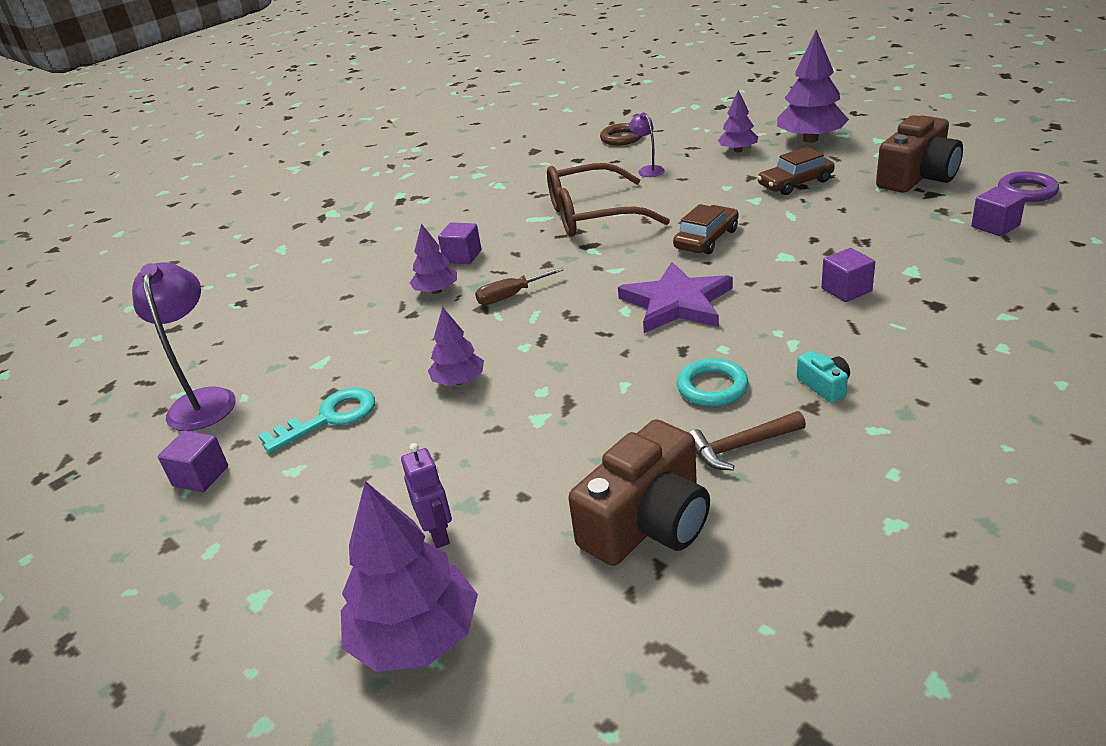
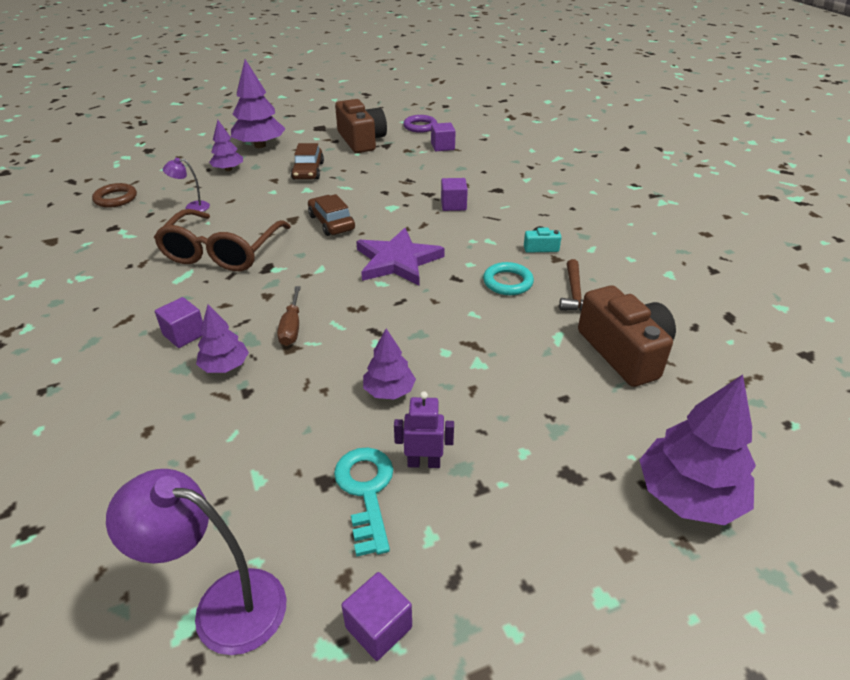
camera: 70 degrees left, 5 degrees up
purple robot [401,443,452,548] -> purple robot moved to [394,391,454,468]

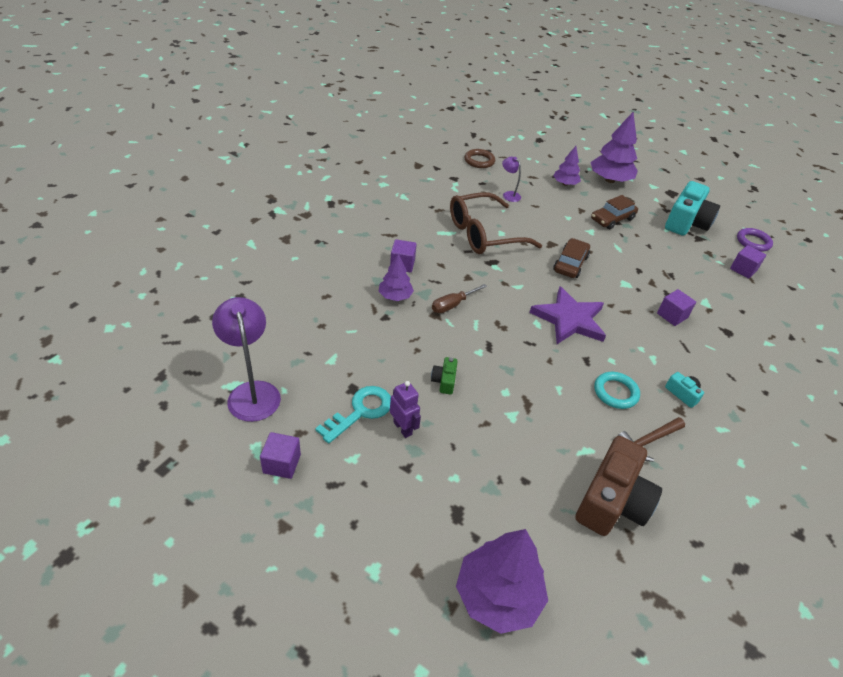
camera: 50 degrees right, 5 degrees up
brown camera [335,99,387,153] -> turquoise camera [665,181,720,236]
purple tree [363,328,416,399] -> green camera [431,357,458,394]

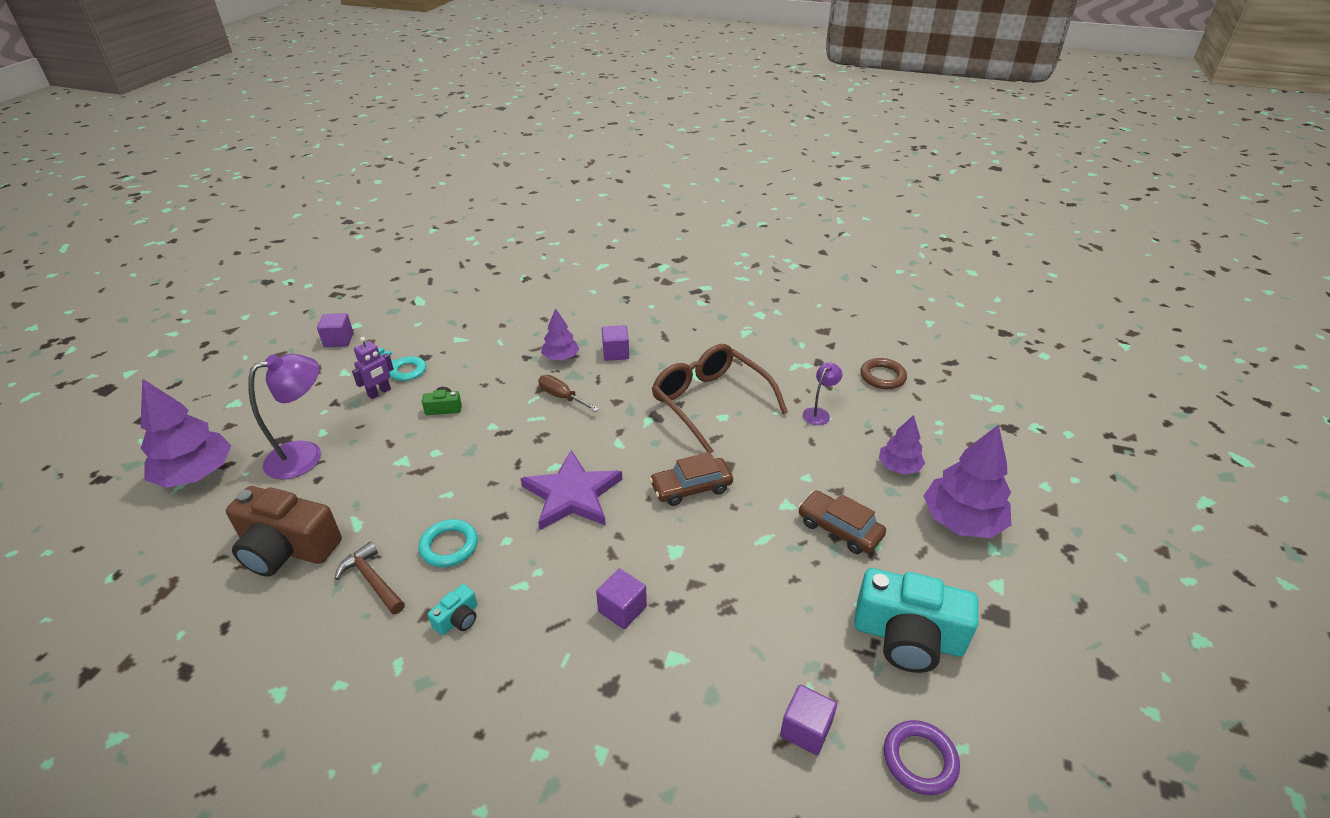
camera: 80 degrees right, 5 degrees down
purple lamp [212,297,281,422] -> purple lamp moved to [248,353,321,480]
brown car [553,238,590,278] -> brown car turned 150 degrees clockwise [649,452,733,506]

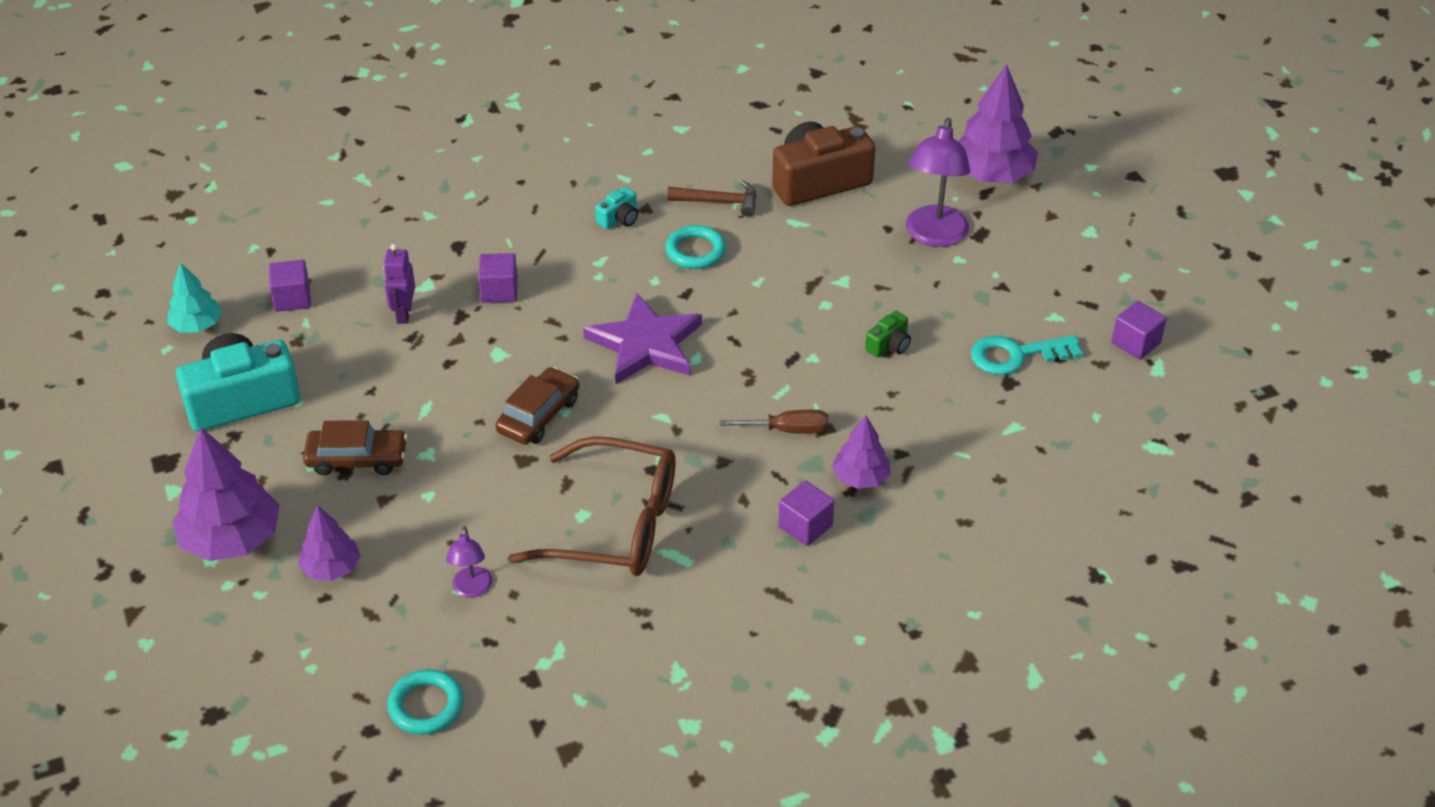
camera: 140 degrees right, 5 degrees up
purple robot [352,337,394,399] -> purple robot moved to [383,244,415,324]
turquoise camera [428,584,477,635] -> turquoise camera turned 135 degrees counterclockwise [595,187,638,229]
brown ring [860,358,907,389] -> turquoise ring [387,669,464,735]
purple ring [884,720,960,795] -> turquoise tree [168,262,222,332]

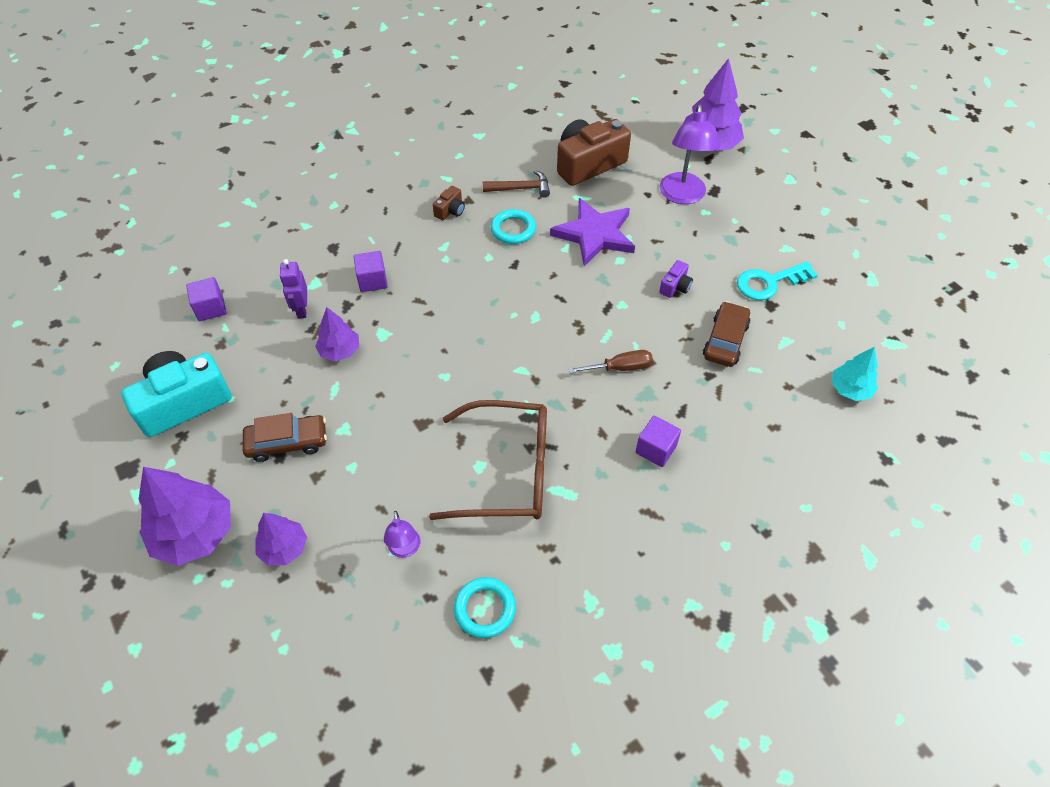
camera: 10 degrees left, 10 degrees up
turquoise tree [168,262,222,332] -> turquoise tree moved to [832,347,878,401]
turquoise ring [387,669,464,735] -> turquoise ring moved to [454,577,516,638]
brown car [495,367,579,445] -> brown car moved to [703,301,750,367]
purple star [583,293,702,384] -> purple star moved to [550,198,635,266]
turquoise camera [595,187,638,229] -> brown camera [433,186,465,220]
purple tree [832,415,891,489] -> purple tree moved to [315,307,359,361]
green camera [865,311,911,357] -> purple camera [659,260,693,298]
purple cube [1112,301,1167,360] -> none

